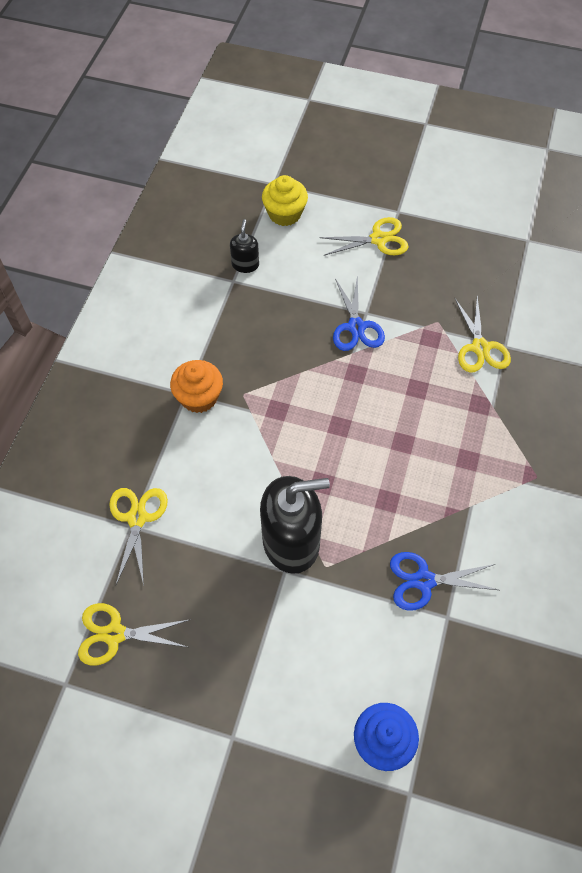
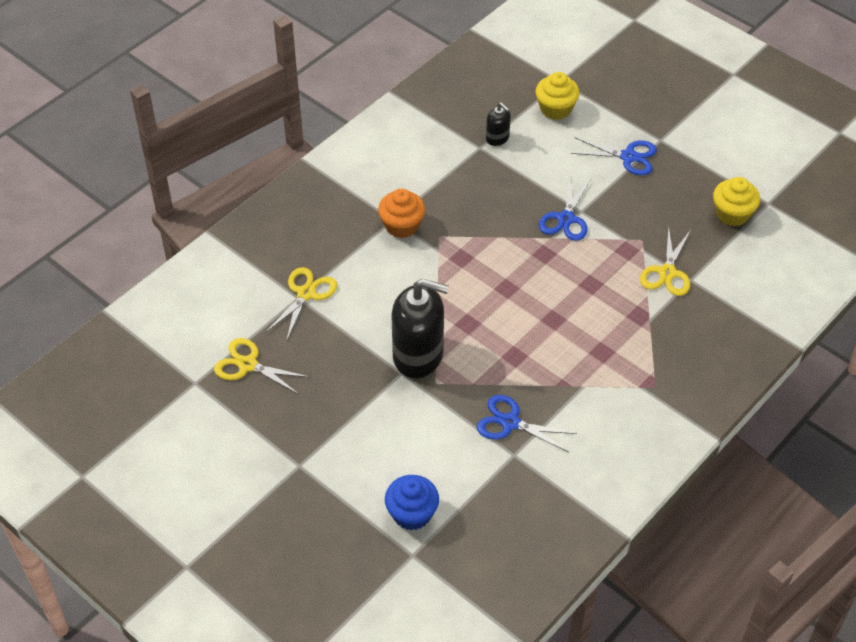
camera: 25 degrees right, 10 degrees down
black soap dispenser [230,219,259,273] -> black soap dispenser turned 105 degrees clockwise [486,102,511,146]
yellow scissors [319,217,409,256] -> blue scissors [571,137,657,175]
none -> yellow cupcake [713,177,760,226]

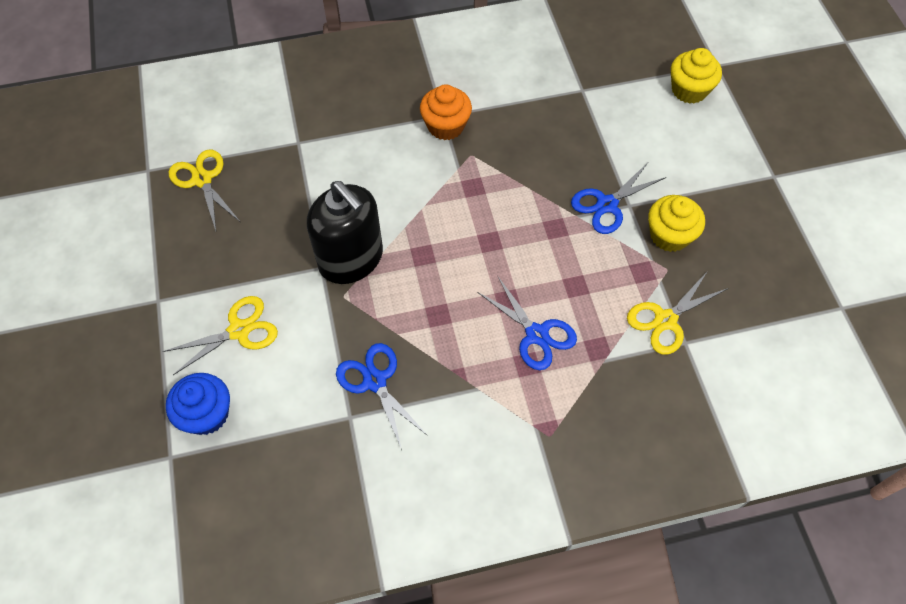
camera: 35 degrees right, 10 degrees up
yellow scissors [266,267,337,341] -> yellow scissors moved to [162,296,278,375]
black soap dispenser [486,102,511,146] -> none
blue scissors [571,137,657,175] -> blue scissors moved to [477,277,577,370]
yellow cupcake [713,177,760,226] -> yellow cupcake moved to [648,195,705,252]

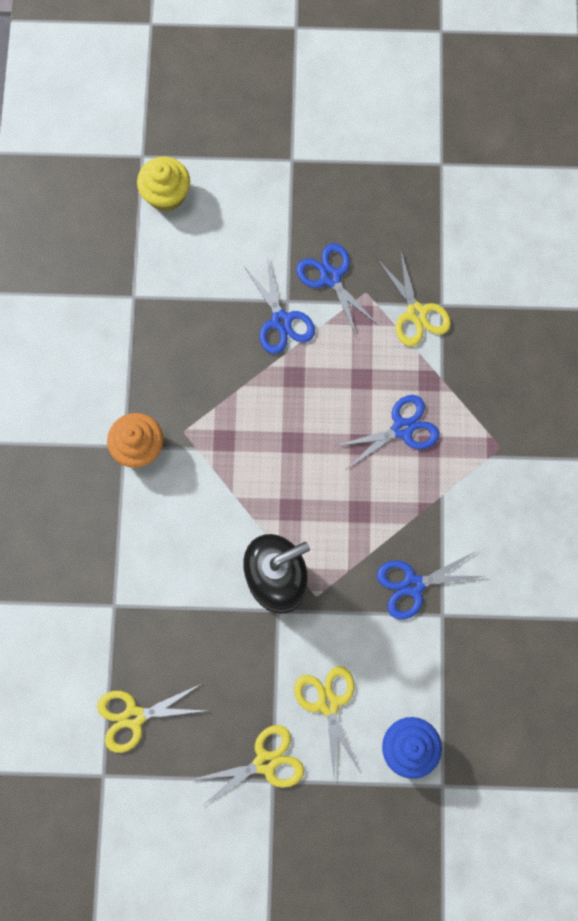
camera: 75 degrees left, 15 degrees up
yellow cupcake [648,195,705,252] -> blue scissors [296,243,378,337]
none -> yellow scissors [194,725,304,806]

